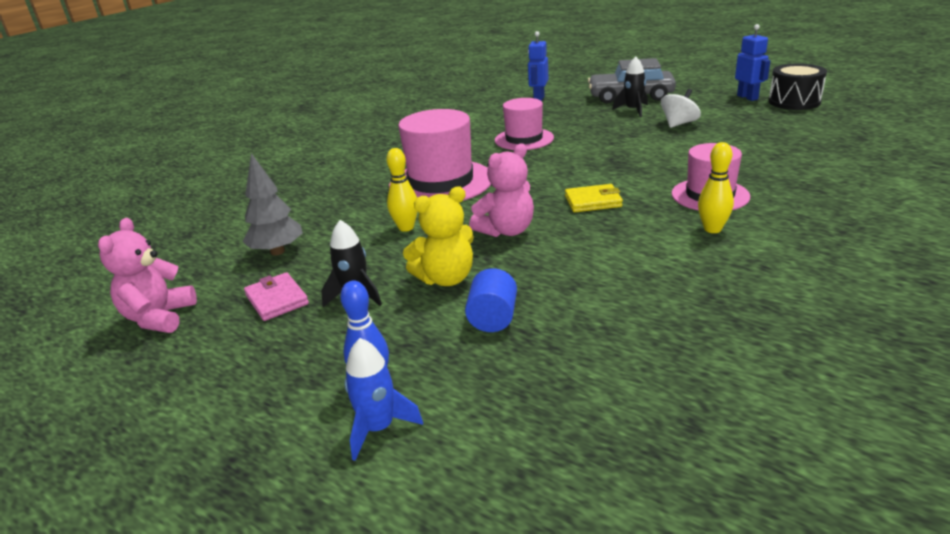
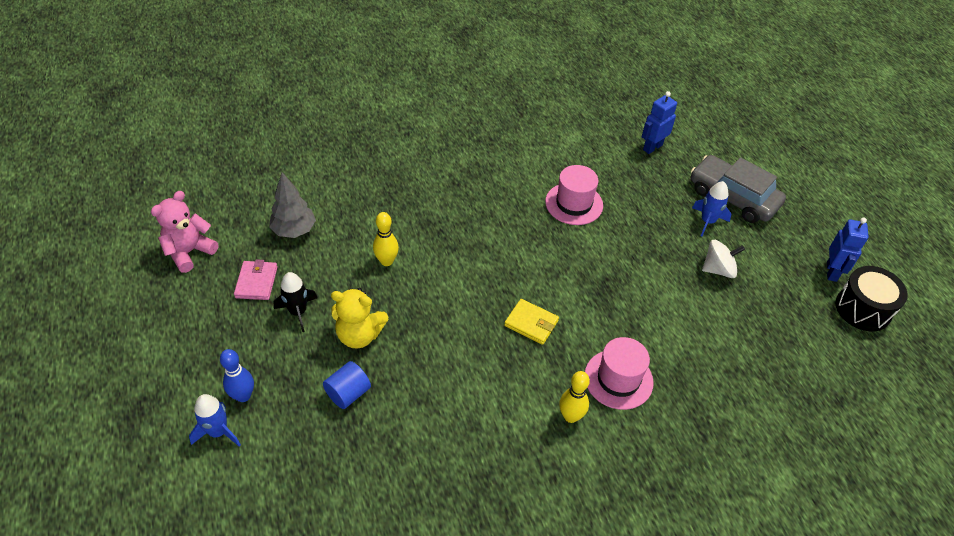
camera: 30 degrees right, 20 degrees up
pink hat [389,109,491,201] -> none
pink teddy bear [469,143,534,237] -> none
black rocket [612,56,648,117] -> blue rocket [692,181,731,237]

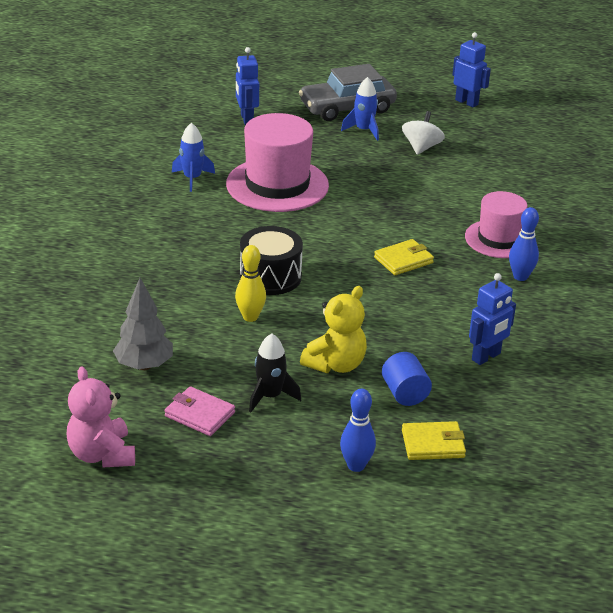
camera: 60 degrees left, 15 degrees down
blue rocket [189,394,241,446] -> blue rocket moved to [172,123,215,192]
pink hat [545,165,603,225] -> pink hat [226,113,329,212], size x1.57
yellow bowling pin [559,371,590,423] -> blue bowling pin [509,207,539,281]
black drum [836,266,908,331] -> black drum moved to [240,226,303,295]
none -> yellow wallet [402,421,466,460]
none -> blue robot [469,273,516,365]

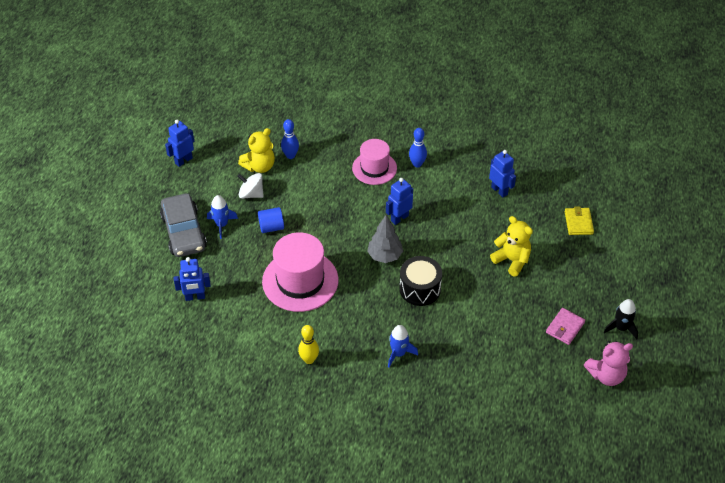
camera: 85 degrees left, 15 degrees up
grey tree [113,278,173,370] -> grey tree moved to [367,215,403,263]
blue rocket [172,123,215,192] -> blue rocket moved to [388,325,418,368]
yellow bowling pin [235,245,266,322] -> yellow bowling pin moved to [298,325,319,364]
black rocket [249,333,301,412] -> black rocket moved to [604,299,638,339]
blue bowling pin [340,389,376,472] -> blue bowling pin moved to [281,119,299,159]
yellow wallet [374,239,434,275] -> blue robot [386,178,413,225]
blue cylinder [382,352,432,406] -> blue cylinder moved to [258,207,284,233]
none -> yellow teddy bear [238,128,275,173]

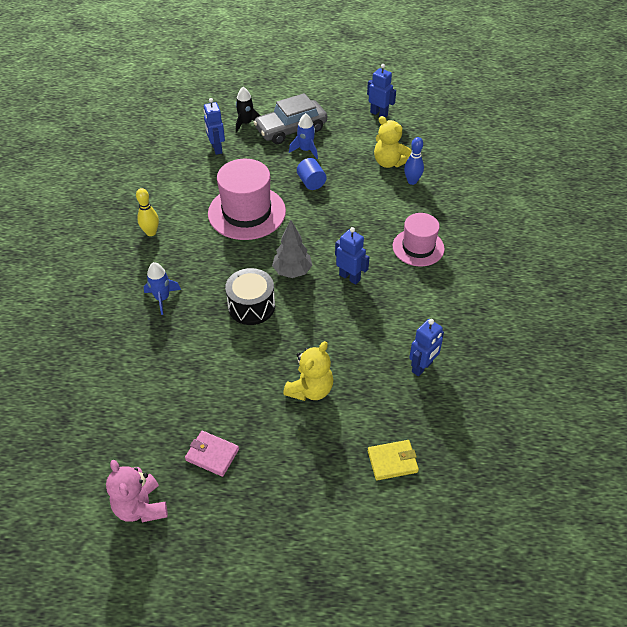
camera: 80 degrees right, 0 degrees up
white spinning top [237,173,264,199] -> none
blue bowling pin [409,128,427,168] -> none
black rocket [604,299,638,339] -> black rocket moved to [236,87,260,133]

